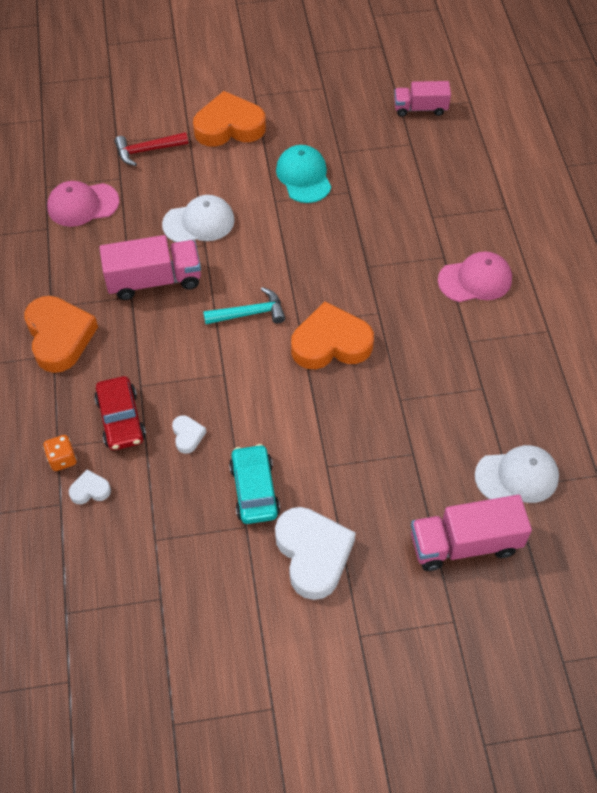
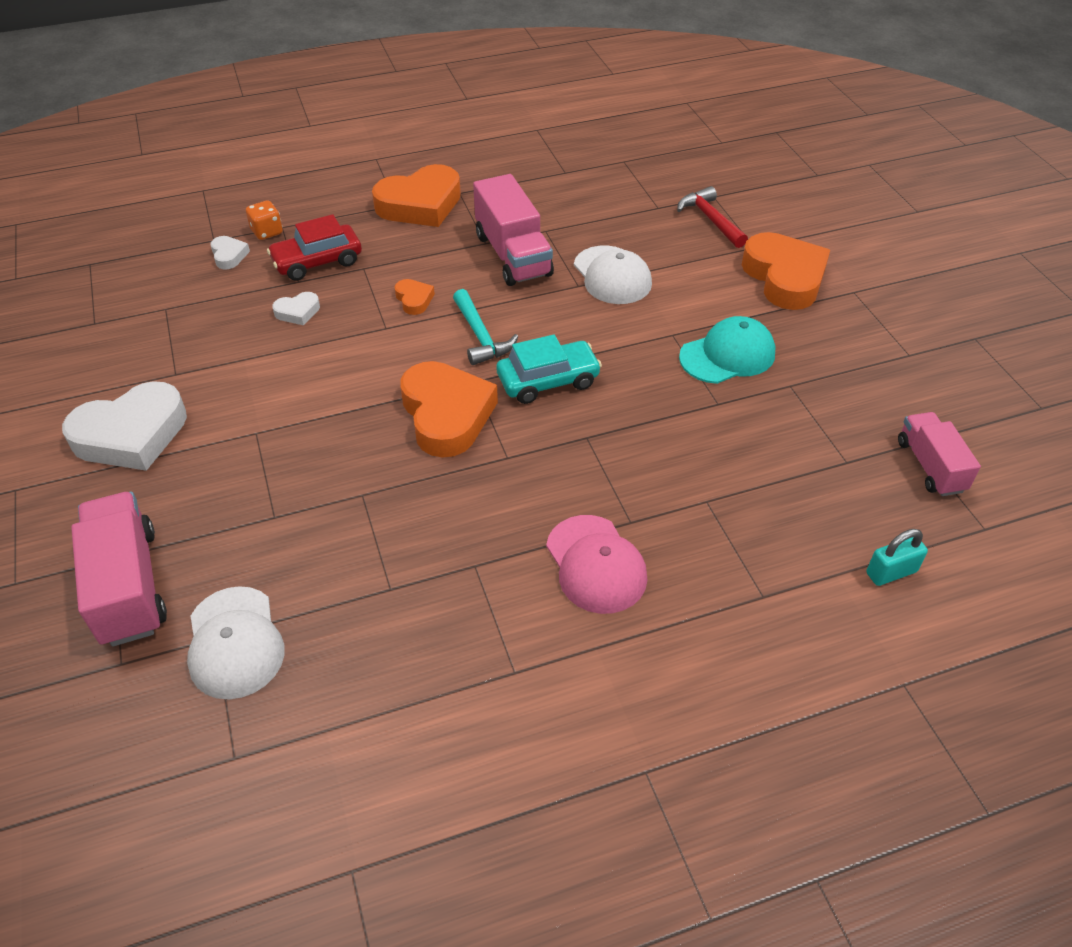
camera: 80 degrees right, 10 degrees down
pink cap [47,181,119,227] -> none
turquoise car [229,444,280,524] -> turquoise car moved to [496,334,602,404]
none -> orange heart [395,279,435,315]
none -> turquoise padlock [866,529,928,586]

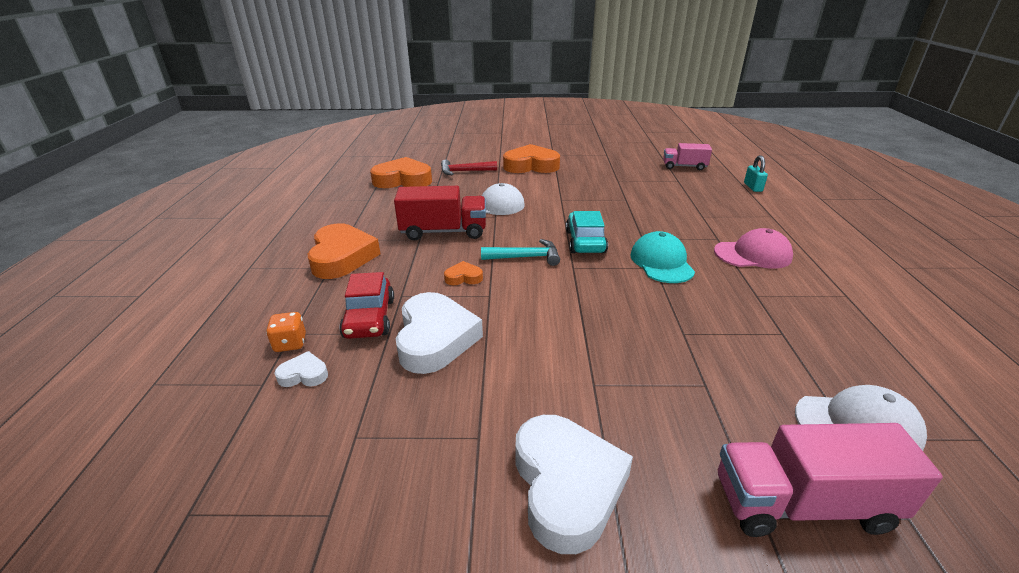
camera: 70 degrees left, 15 degrees down
white heart [272,292,320,325] -> white heart [396,292,483,374], size x2.20
orange heart [400,361,498,458] -> orange heart moved to [370,157,432,188]
pink truck [473,174,554,286] -> red truck [394,186,486,240]
turquoise cap [679,316,776,384] -> turquoise cap moved to [630,231,695,283]

